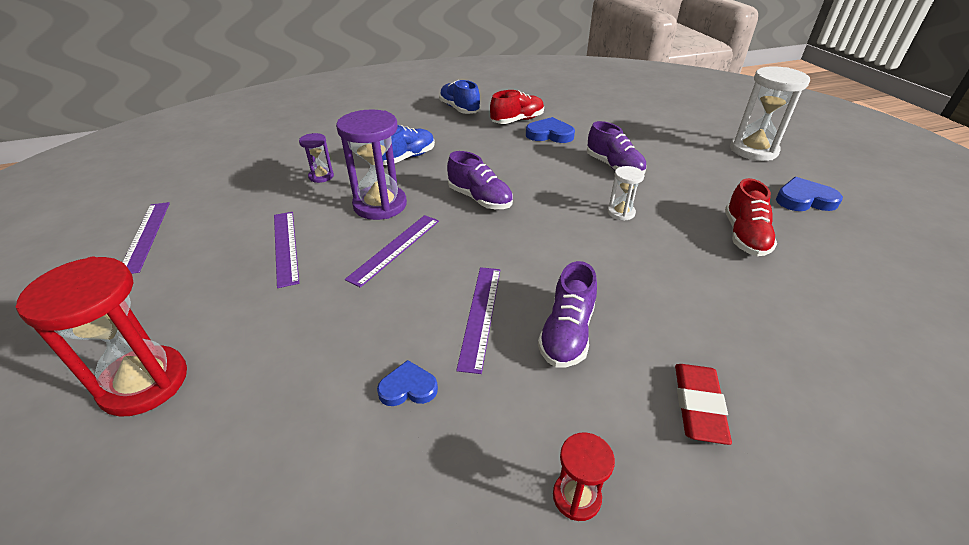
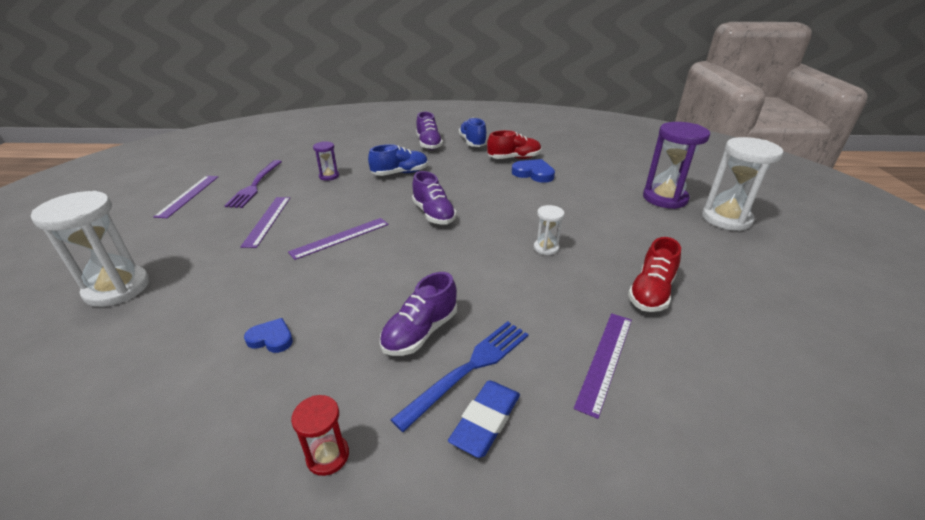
camera: 20 degrees right, 5 degrees down
red hourglass [16,257,187,417] -> white hourglass [31,191,149,307]
purple hourglass [336,110,407,220] -> purple hourglass moved to [643,122,710,209]
purple ruler [456,267,500,374] -> purple ruler moved to [574,313,632,419]
purple shoe [587,121,647,174] -> purple shoe moved to [416,112,443,150]
red eraser [675,364,732,445] -> blue eraser [448,380,520,458]
blue heart [776,177,843,211] -> none
none -> purple fork [224,160,282,208]
none -> blue fork [390,321,529,432]

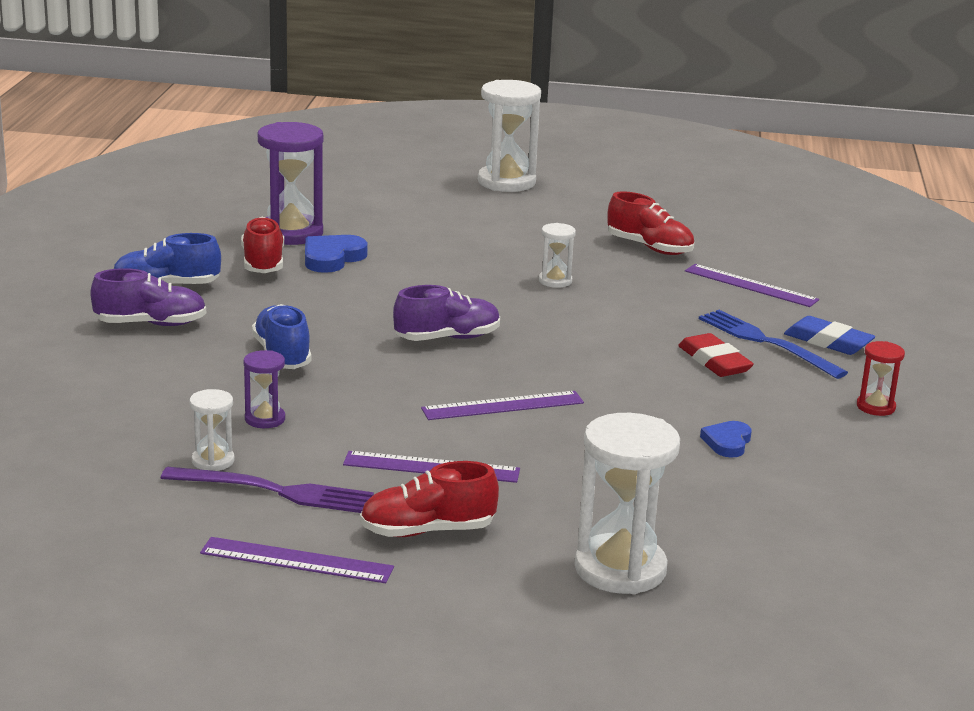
camera: 85 degrees left, 10 degrees down
purple ruler [288,218,389,260] -> purple ruler turned 75 degrees counterclockwise [421,391,584,420]
purple shoe [380,272,457,356] -> red eraser [678,333,754,377]
purple hourglass [643,122,710,209] -> purple hourglass moved to [258,122,323,245]
none -> white hourglass [189,389,235,471]
none -> red shoe [360,461,499,537]

